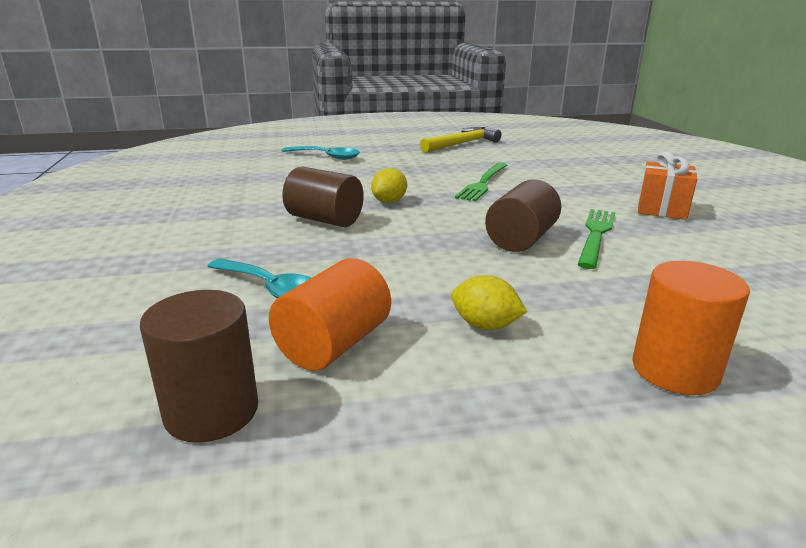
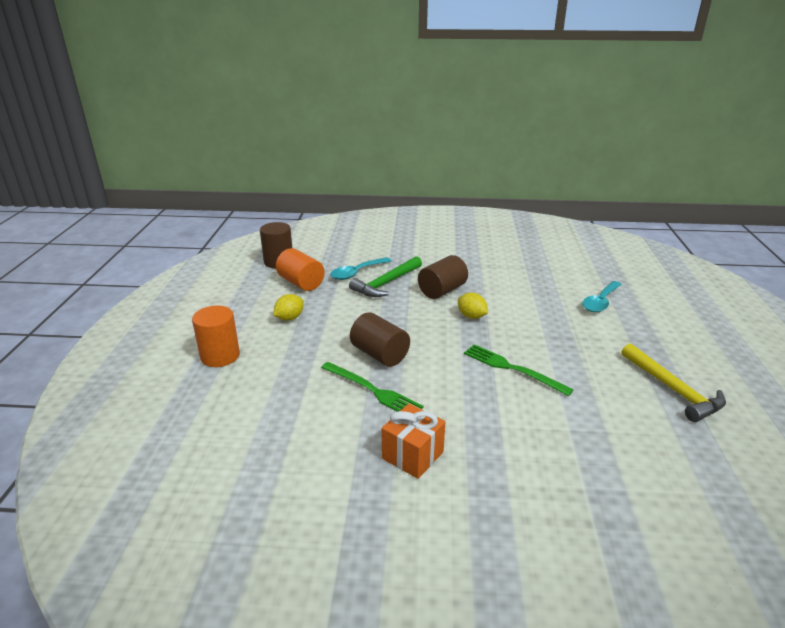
camera: 105 degrees right, 5 degrees up
none -> green hammer [349,256,422,297]

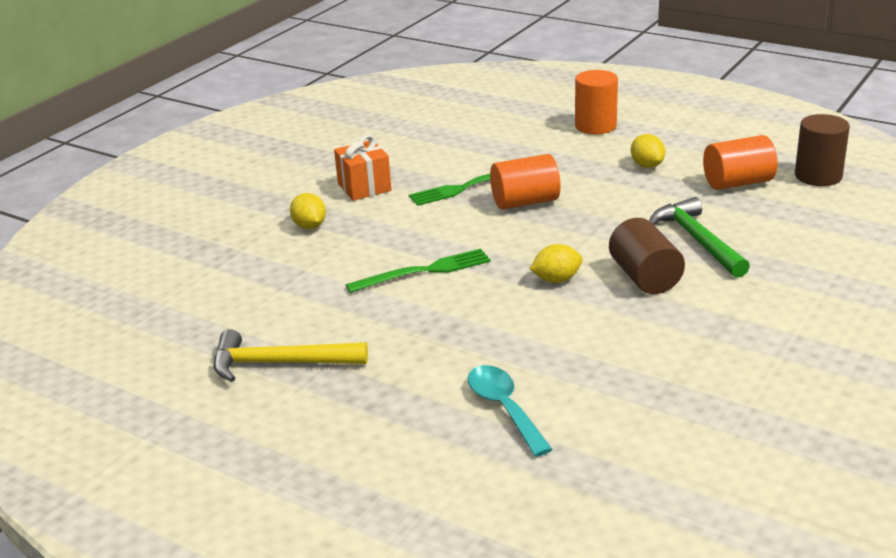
camera: 120 degrees right, 0 degrees up
turquoise spoon [330,257,391,280] -> none
brown cylinder [350,312,410,367] -> orange cylinder [490,154,561,210]
none -> yellow lemon [290,193,326,229]

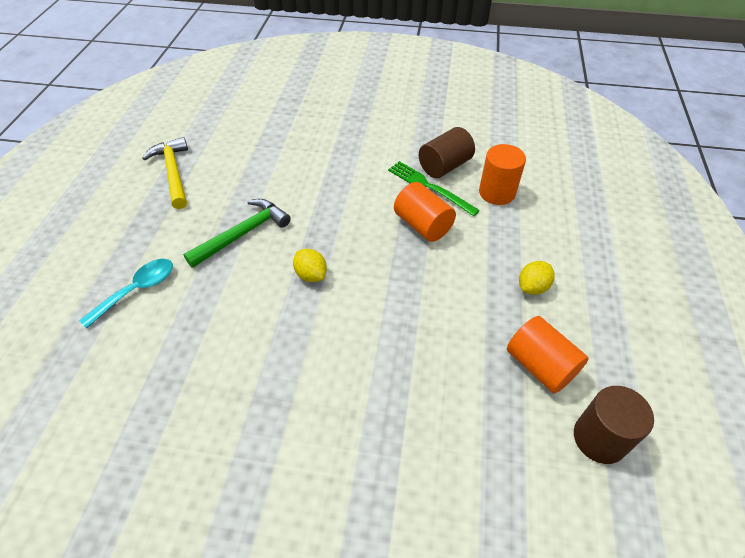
camera: 65 degrees right, 20 degrees up
yellow lemon [290,193,326,229] -> none
orange gift [334,134,391,201] -> none
green fork [346,249,491,293] -> none
orange cylinder [575,70,618,135] -> orange cylinder moved to [479,144,526,205]
brown cylinder [609,218,685,294] -> brown cylinder moved to [419,127,475,178]
green hammer [649,197,750,278] -> green hammer moved to [183,199,291,268]

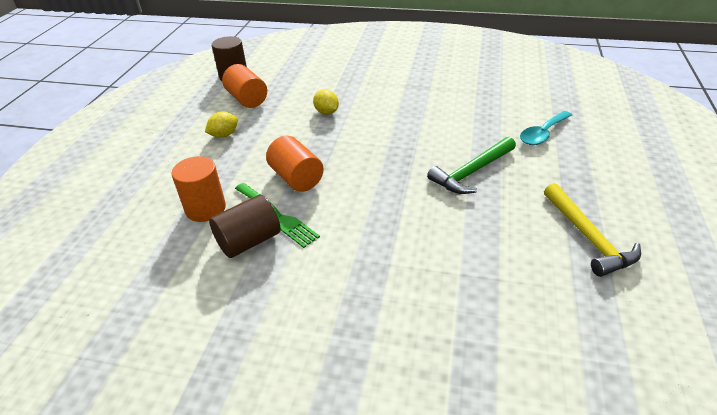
camera: 175 degrees left, 10 degrees down
yellow lemon [293,249,327,282] -> yellow lemon moved to [313,90,339,115]

